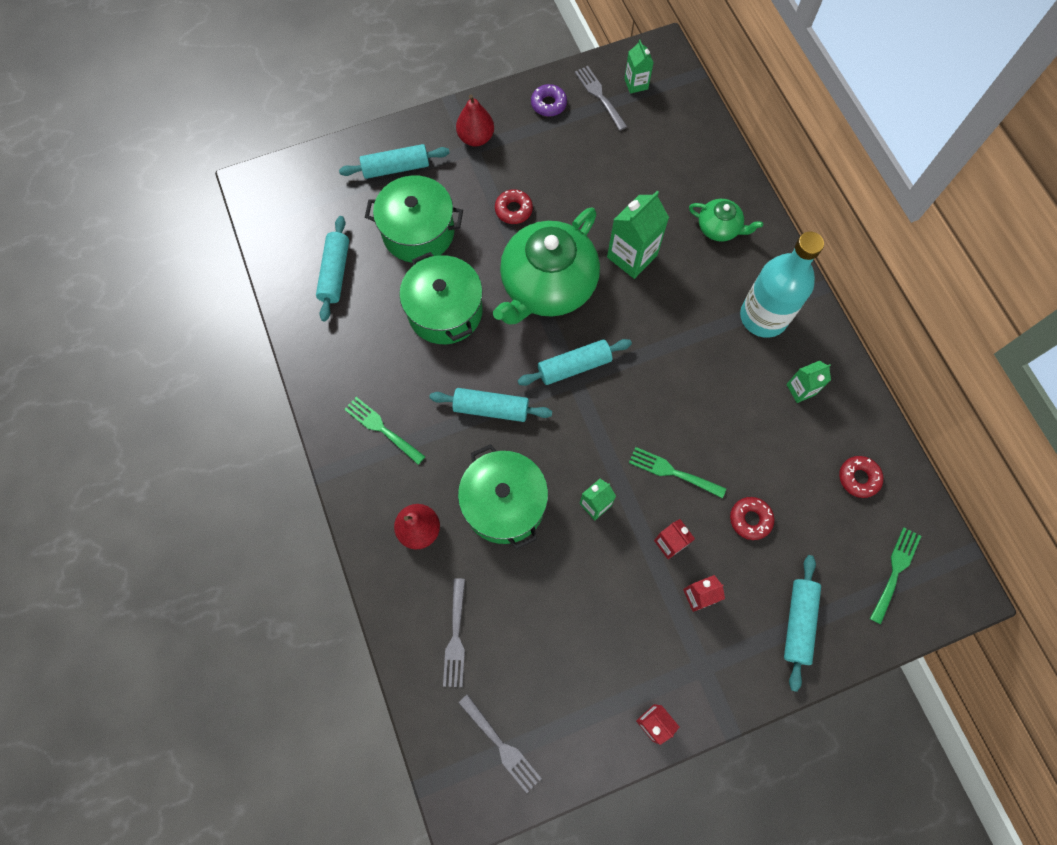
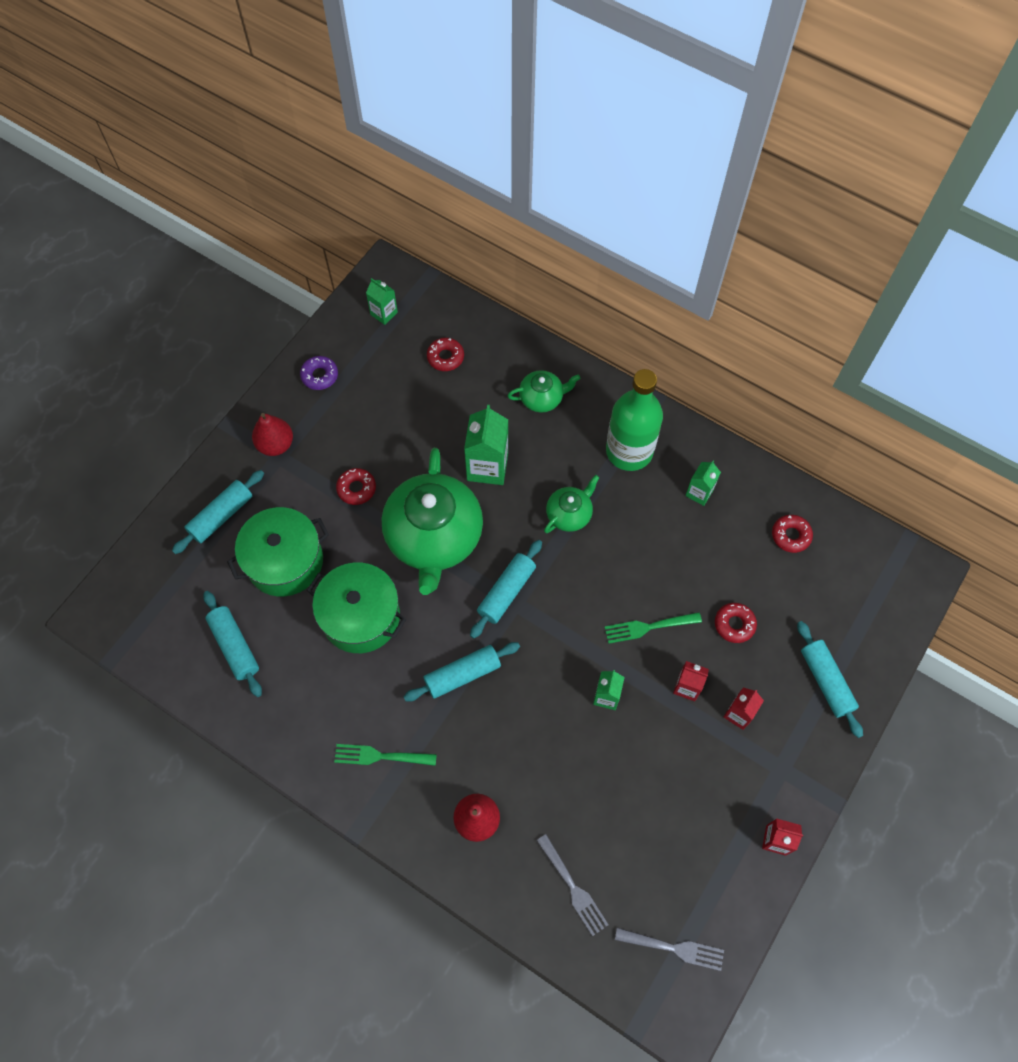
camera: 35 degrees left, 5 degrees down
green pot [458,444,548,550] -> none
grey fork [575,66,627,131] -> none
turquoise bottle [740,232,824,338] -> green bottle [606,369,663,471]
green fork [870,527,921,625] -> none
none -> red donut [427,338,464,371]
none -> green teapot [544,475,600,533]

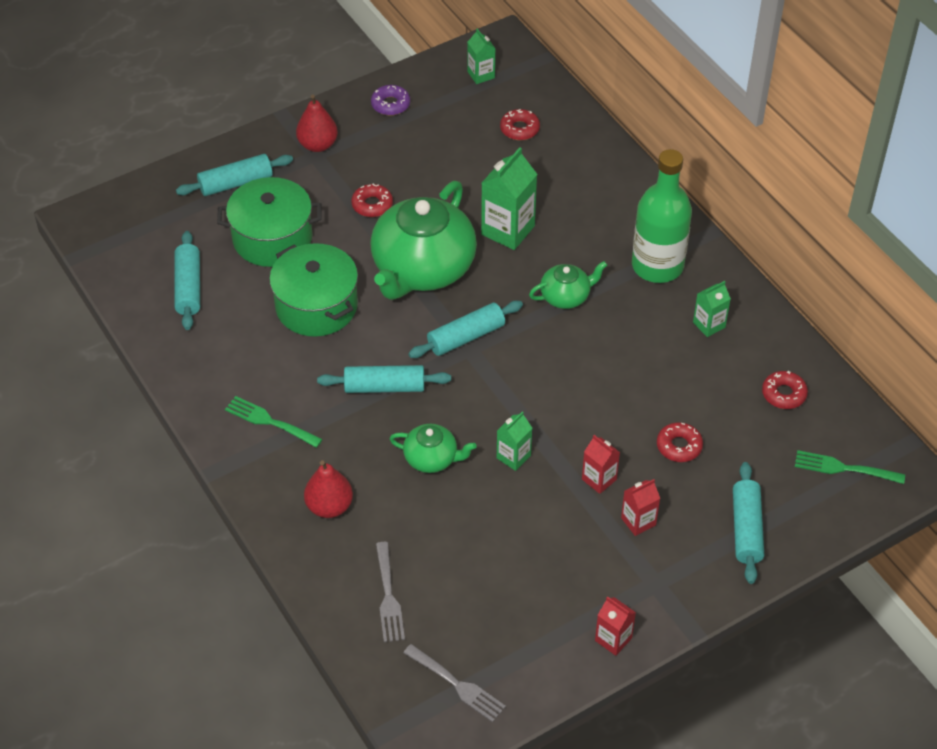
camera: 25 degrees right, 15 degrees down
green teapot [507,370,580,412] -> green teapot moved to [390,424,477,473]
green fork [605,612,702,644] -> green fork moved to [795,450,905,484]

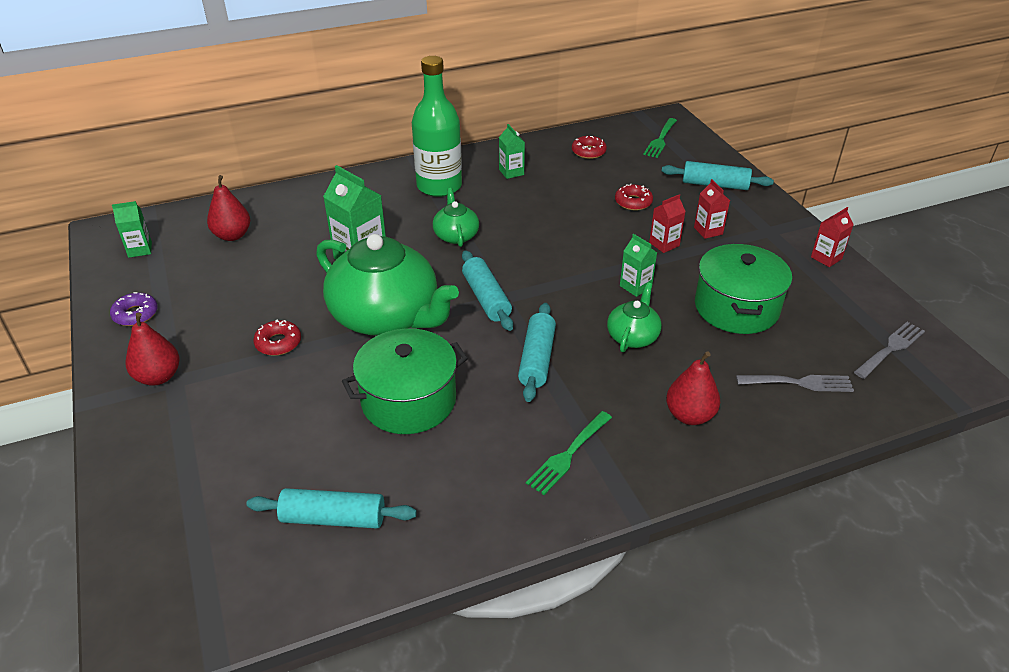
camera: 80 degrees left, 10 degrees down
turquoise rolling pin [176,154,293,196] -> none
green pot [217,177,321,267] -> green pot moved to [695,244,792,334]
red donut [500,109,540,140] -> red pear [207,175,250,241]

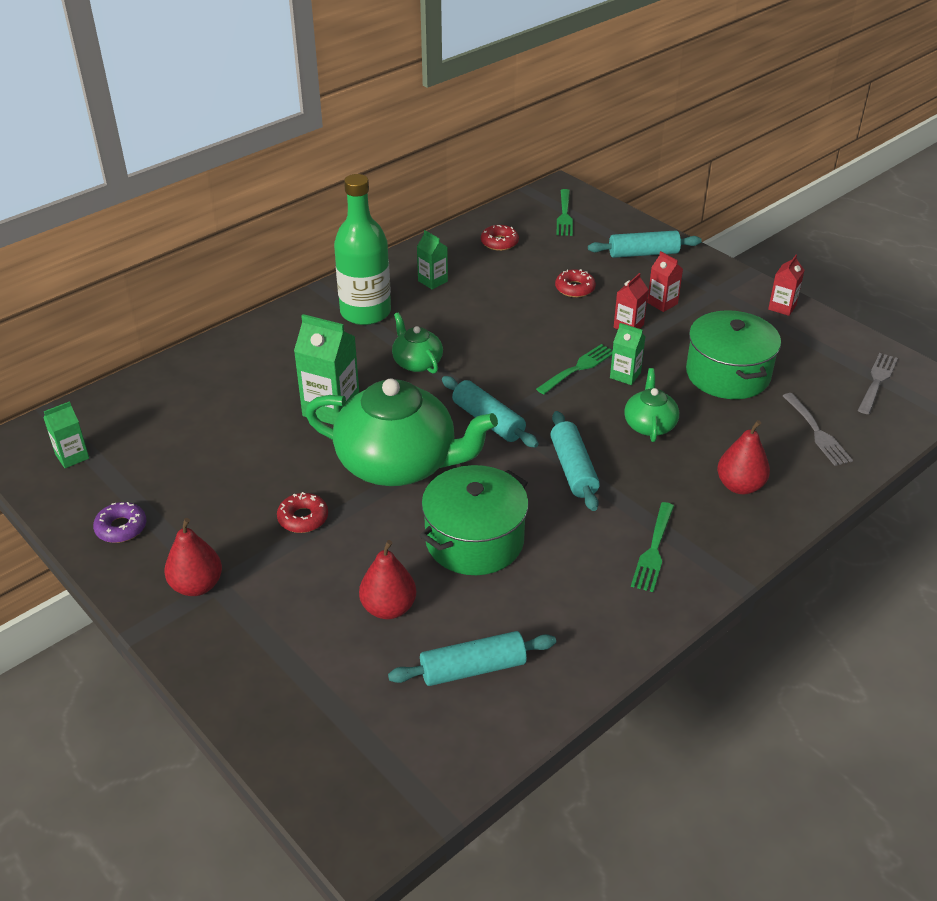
camera: 20 degrees left, 0 degrees up
red pear [207,175,250,241] -> red pear moved to [359,540,416,619]
grey fork [736,375,854,392] -> grey fork turned 90 degrees clockwise [783,393,853,466]
none -> green fork [536,344,613,394]

